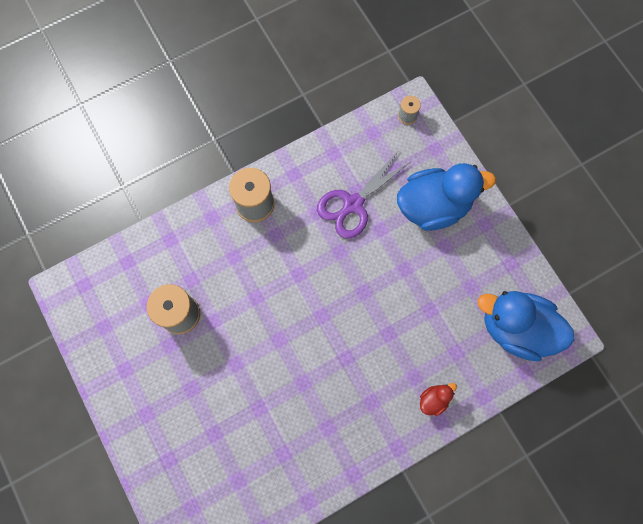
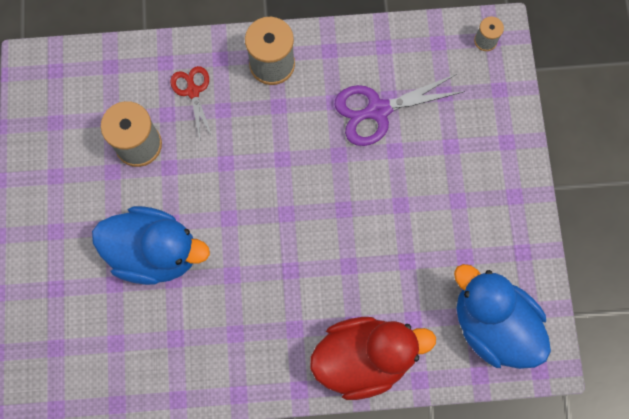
camera: 25 degrees right, 0 degrees up
blue duck [397,163,496,231] -> blue duck moved to [92,206,210,285]
red duck [420,383,457,416] -> red duck [310,317,436,400], size x2.38
none -> red scissors [170,66,213,139]

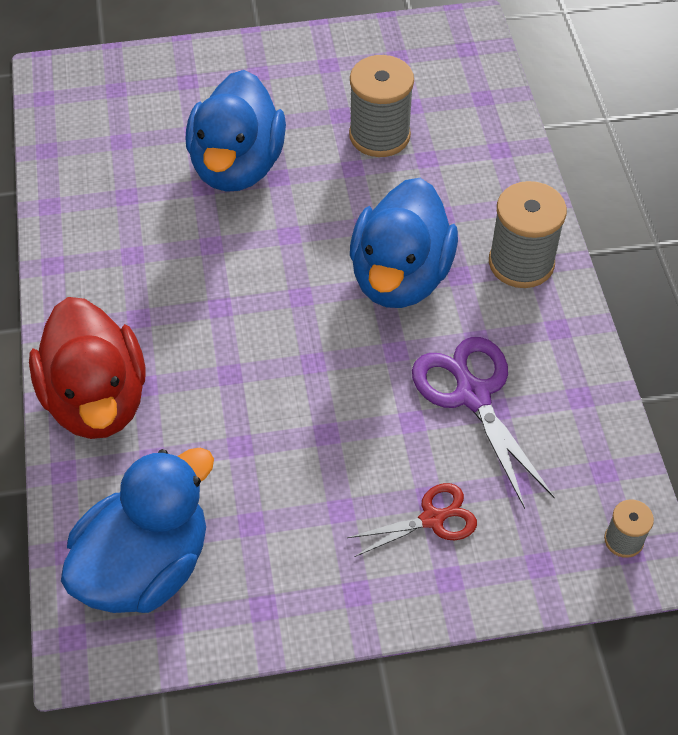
camera: 85 degrees right, 20 degrees down
red scissors [170,66,213,139] -> red scissors moved to [347,483,477,557]
none -> blue duck [350,178,458,308]

